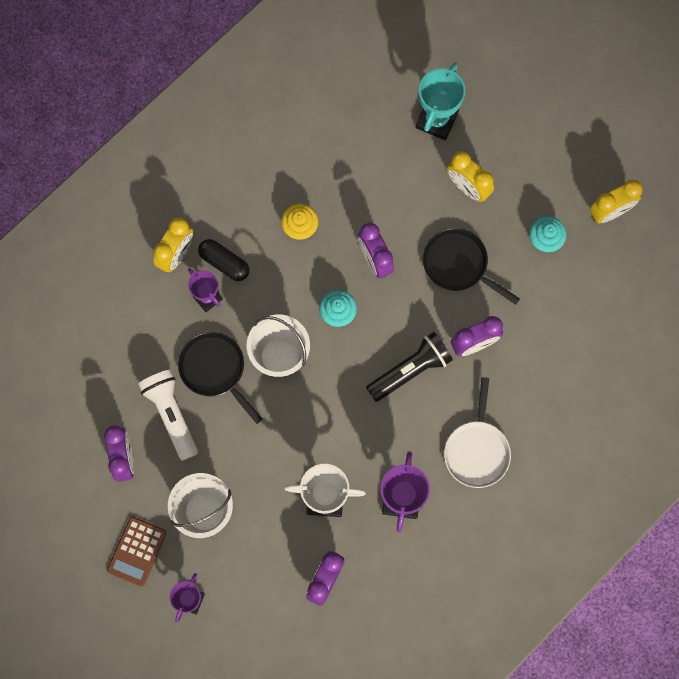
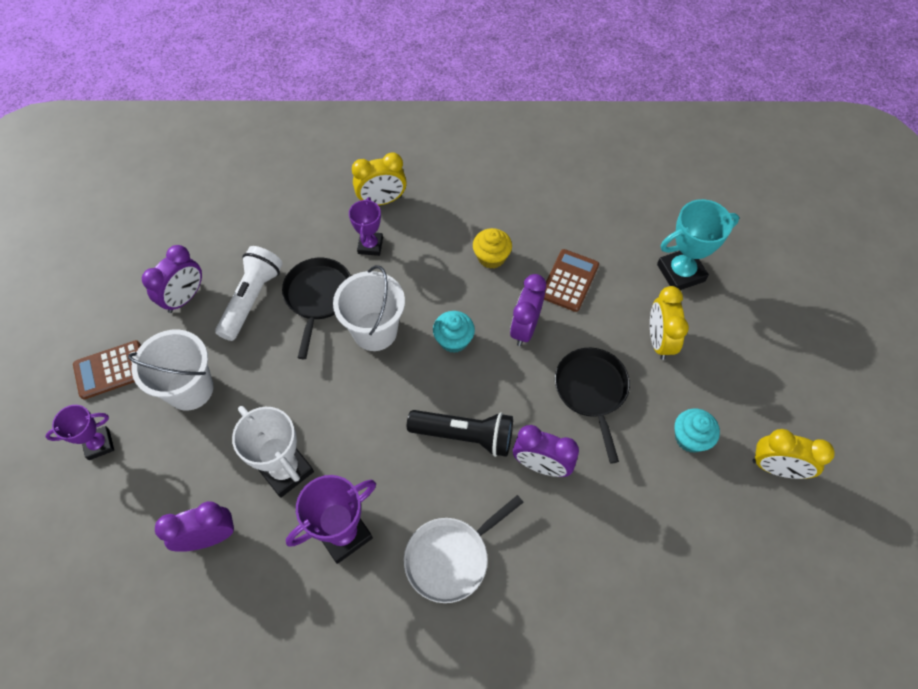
camera: 45 degrees right, 15 degrees down
black capsule [198,239,250,281] -> none
none -> brown calculator [544,249,599,312]

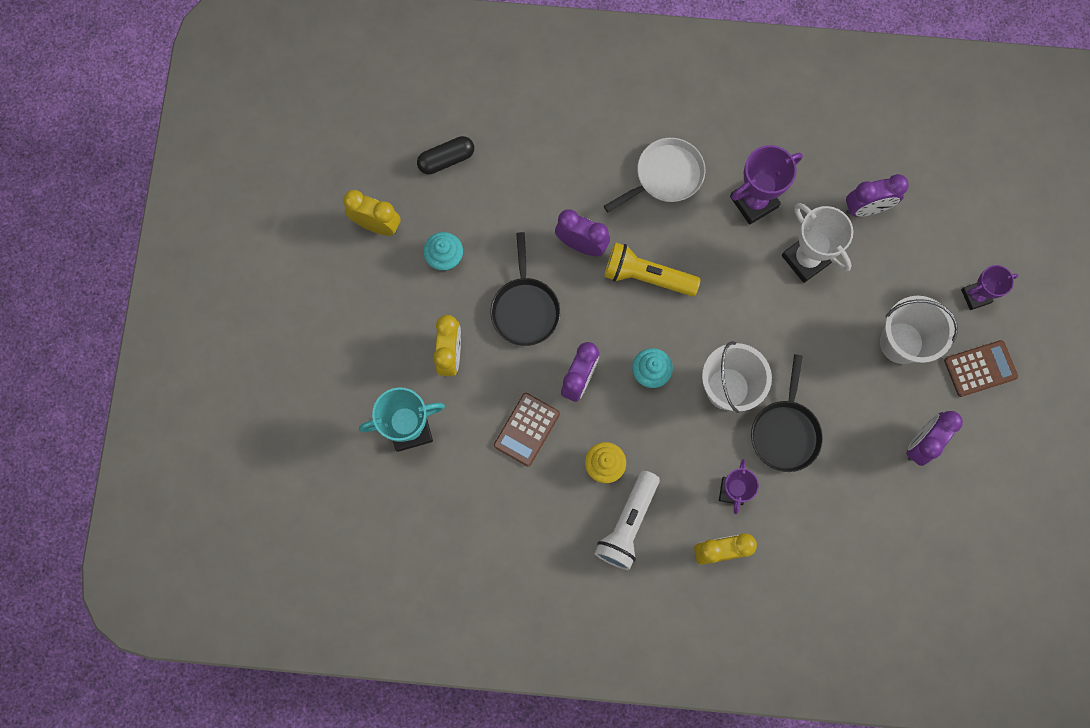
camera: 175 degrees left, 15 degrees up
white flashlight [215,246,283,341] -> white flashlight moved to [595,470,660,570]
black flashlight [407,410,513,457] -> yellow flashlight [604,242,701,296]
none -> black capsule [417,136,474,175]

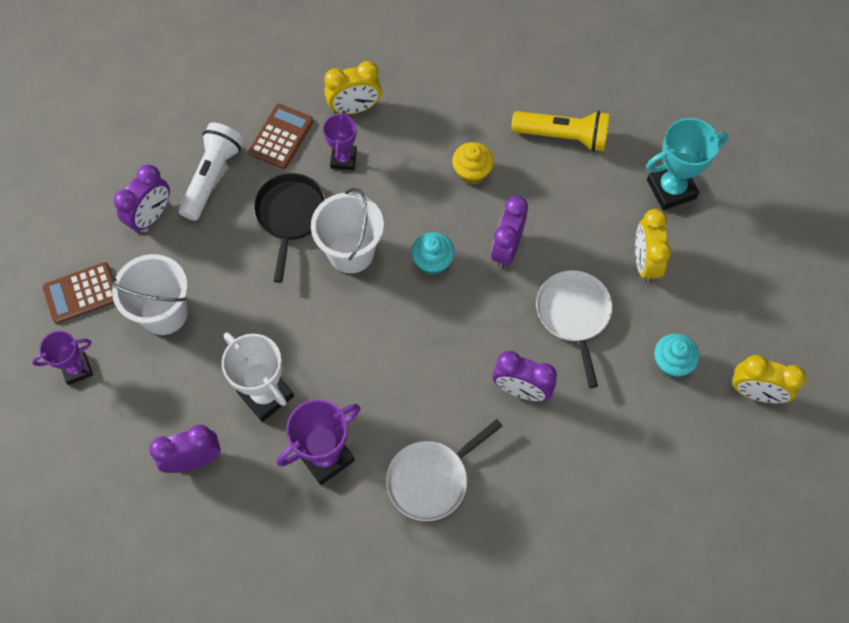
camera: 175 degrees right, 10 degrees down
black capsule [417,136,474,175] -> none
black pan [490,232,561,346] -> white pan [536,270,612,388]
brown calculator [494,393,560,467] -> brown calculator moved to [249,104,313,169]
white flashlight [595,470,660,570] -> white flashlight moved to [179,122,243,221]
yellow flashlight [604,242,701,296] -> yellow flashlight moved to [511,111,610,152]

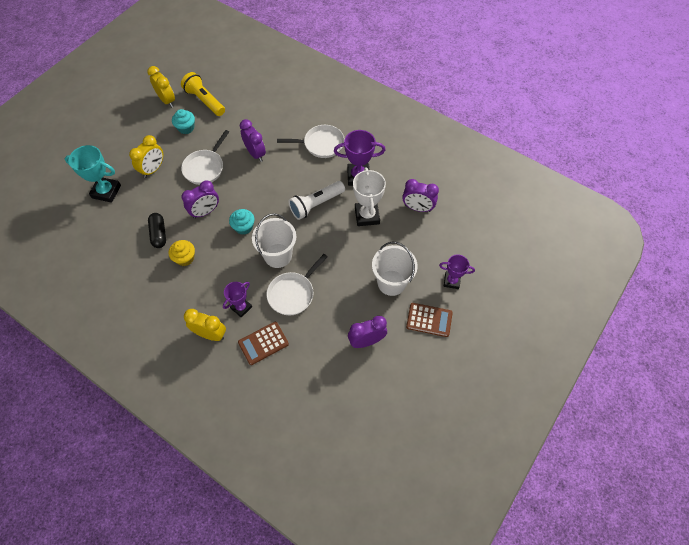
camera: 145 degrees left, 5 degrees down
white flashlight [179,122,243,221] -> white flashlight moved to [288,181,345,220]
black pan [253,173,326,283] -> white pan [267,254,327,315]
yellow flashlight [511,111,610,152] -> yellow flashlight moved to [181,72,225,116]
none -> black capsule [148,213,166,248]

